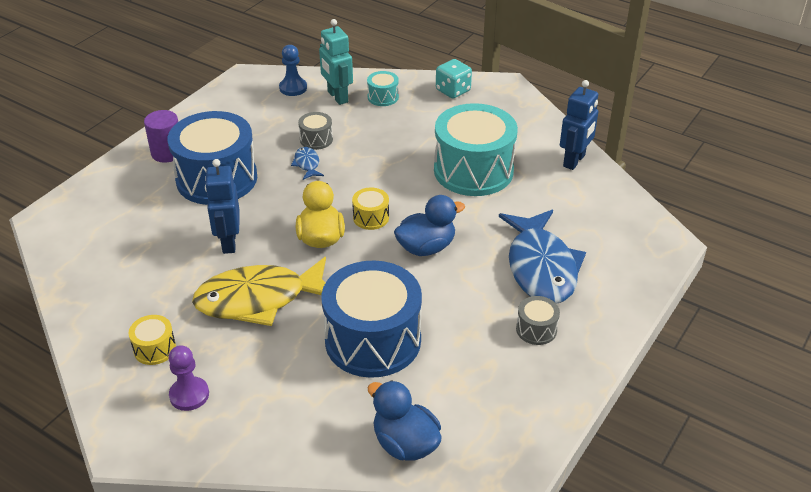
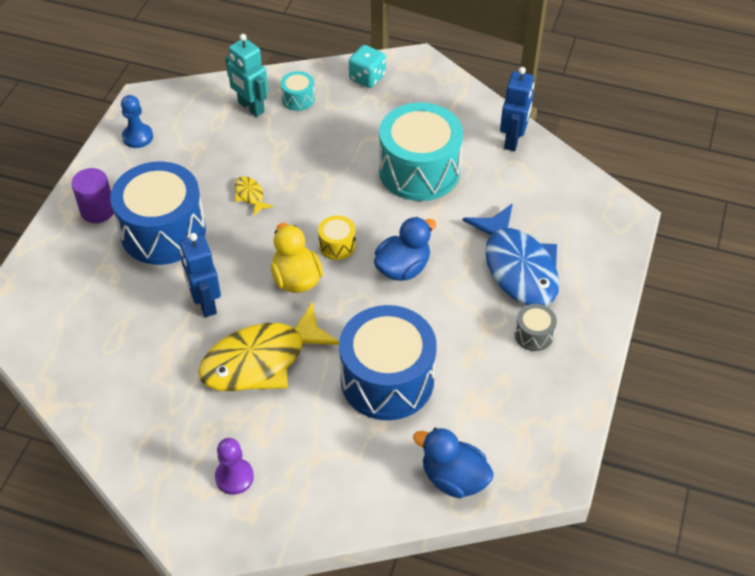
camera: 15 degrees left, 10 degrees up
yellow drum [128,315,176,365] -> none
blue pawn [279,45,307,96] -> blue pawn moved to [121,95,153,148]
blue fish [291,147,324,180] -> yellow fish [234,176,273,215]
grey drum [298,112,333,150] -> none

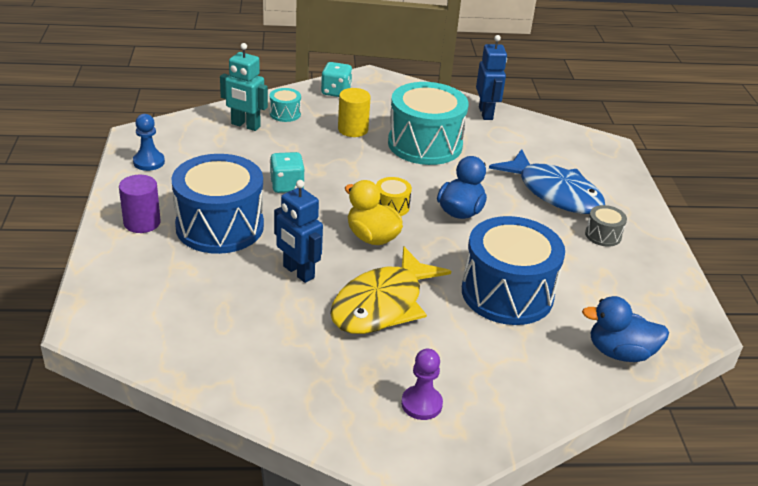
camera: 25 degrees left, 15 degrees down
yellow fish [234,176,273,215] -> turquoise dice [270,152,305,193]
none -> yellow cylinder [338,88,371,137]

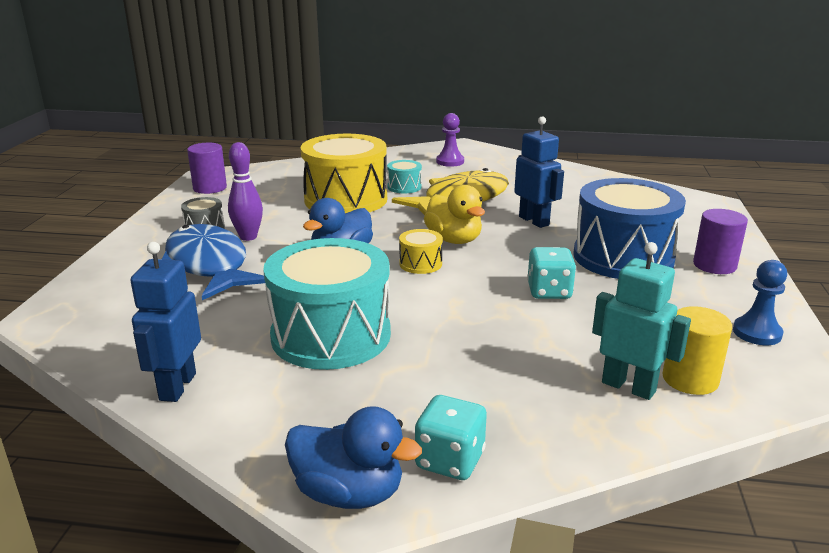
camera: 165 degrees left, 10 degrees down
turquoise drum [270,88,301,122] -> turquoise drum moved to [387,160,422,193]
yellow cylinder [338,88,371,137] -> yellow cylinder moved to [662,306,732,395]
blue drum [462,216,565,325] -> yellow drum [301,134,387,213]
blue duck [582,296,669,362] -> blue duck moved to [285,406,422,509]
none -> purple cylinder [187,143,227,194]
none -> purple bowling pin [228,142,263,241]

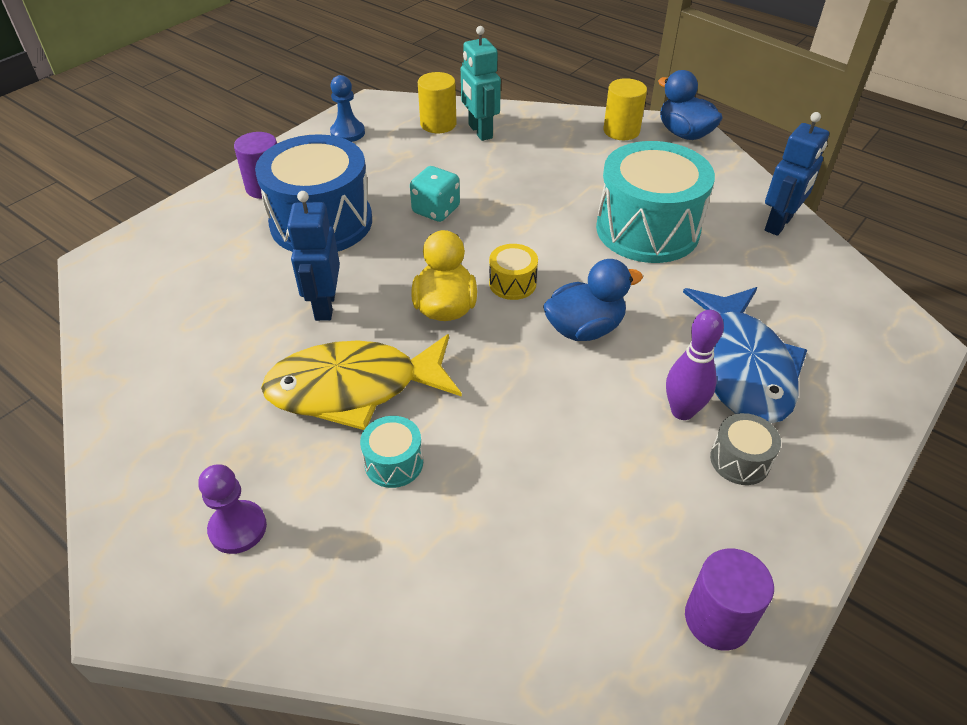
camera: 150 degrees left, 20 degrees up
yellow drum [301,134,387,213] -> none
turquoise dice [415,395,487,480] -> yellow cylinder [603,78,647,140]

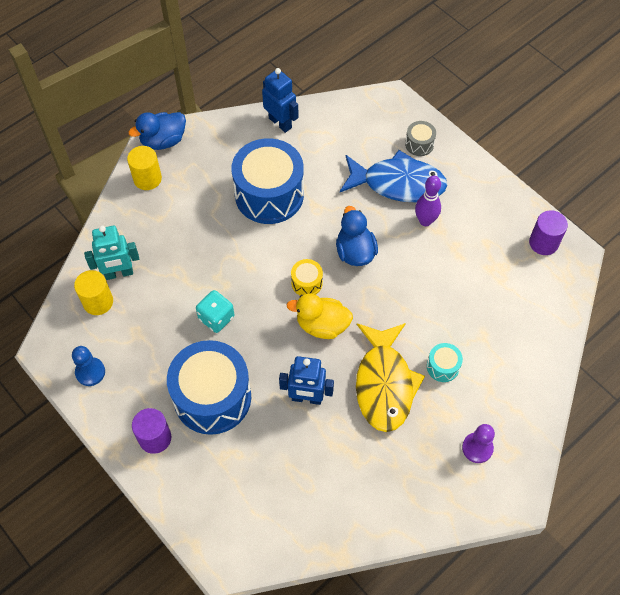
camera: 80 degrees left, 15 degrees up
turquoise drum [596,141,715,263] -> blue drum [231,138,304,224]
grey drum [710,413,781,485] -> grey drum moved to [405,121,436,156]

